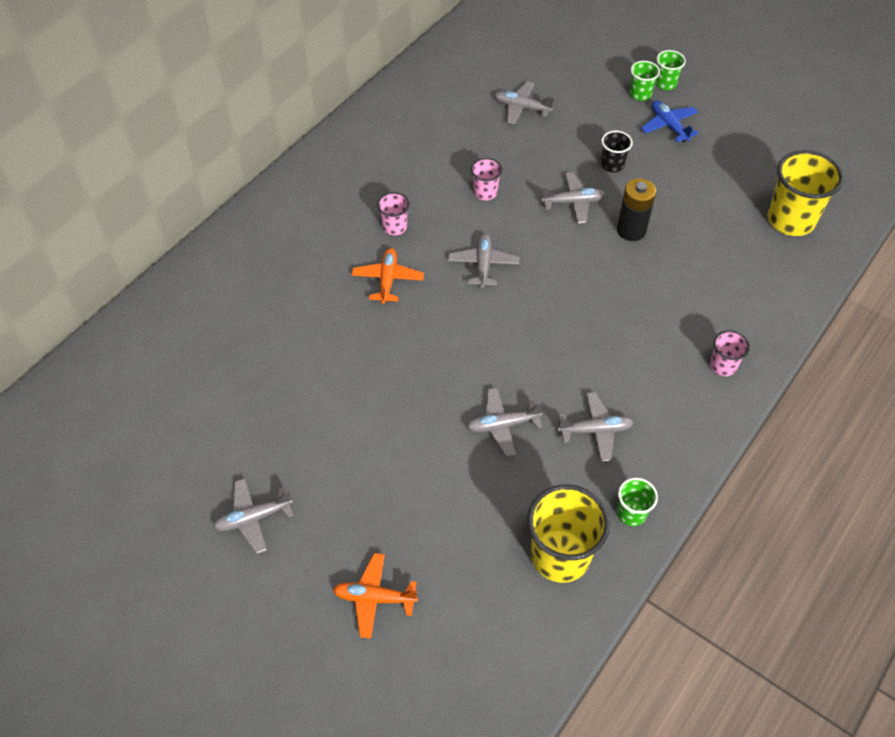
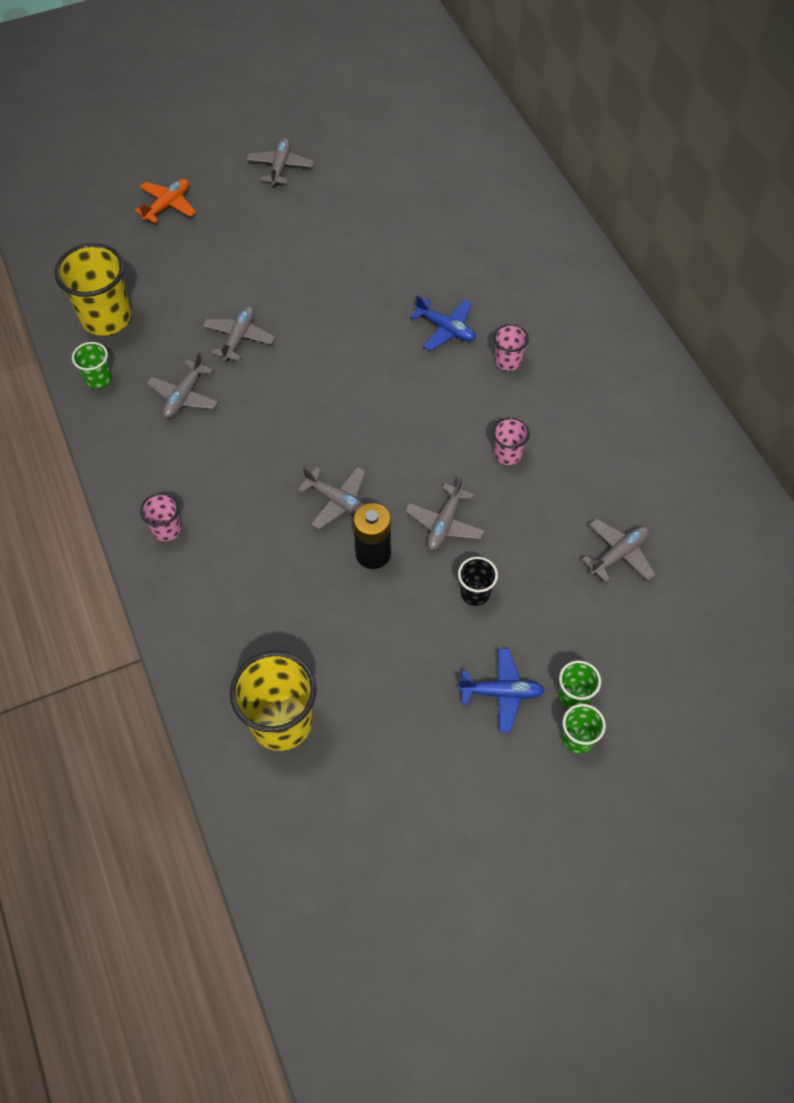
camera: 120 degrees right, 5 degrees up
orange plane [352,248,424,304] -> blue plane [410,295,476,351]
grey plane [448,233,519,288] -> grey plane moved to [298,467,366,529]

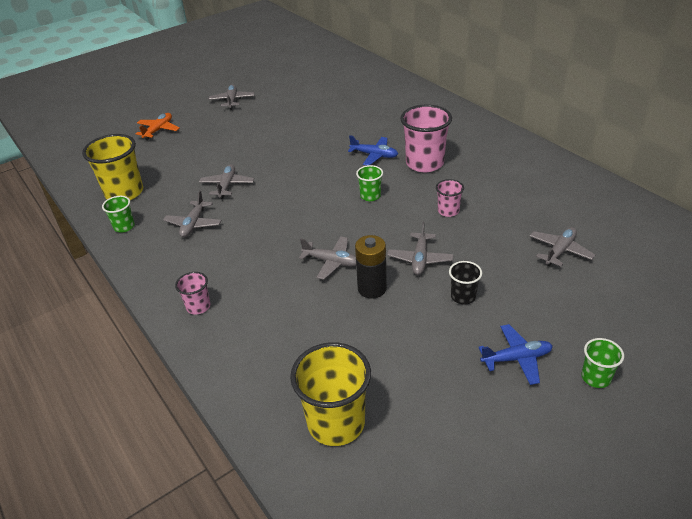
camera: 10 degrees left, 20 degrees down
pink cup [494,324,529,371] -> pink cup [400,104,452,172], size x1.96
green cup [558,661,601,709] -> green cup moved to [356,165,383,201]

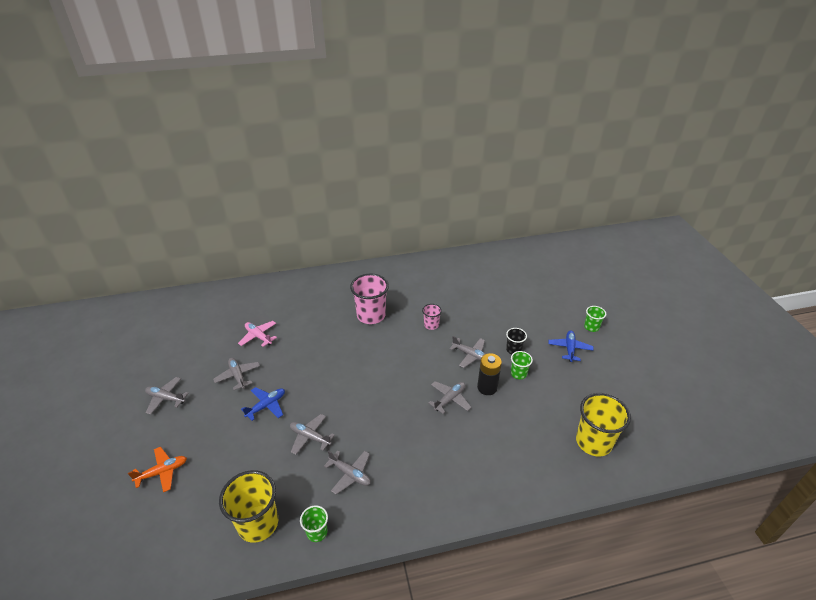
camera: 70 degrees left, 0 degrees up
orange plane [136,113,180,140] -> orange plane turned 105 degrees clockwise [128,447,187,492]
pink cup [175,272,210,315] -> none
blue plane [348,135,398,165] -> blue plane moved to [241,387,285,421]
green cup [356,165,383,201] -> green cup moved to [511,351,533,379]
grey plane [530,227,595,267] -> grey plane moved to [213,358,260,390]
none -> pink plane [238,321,277,347]

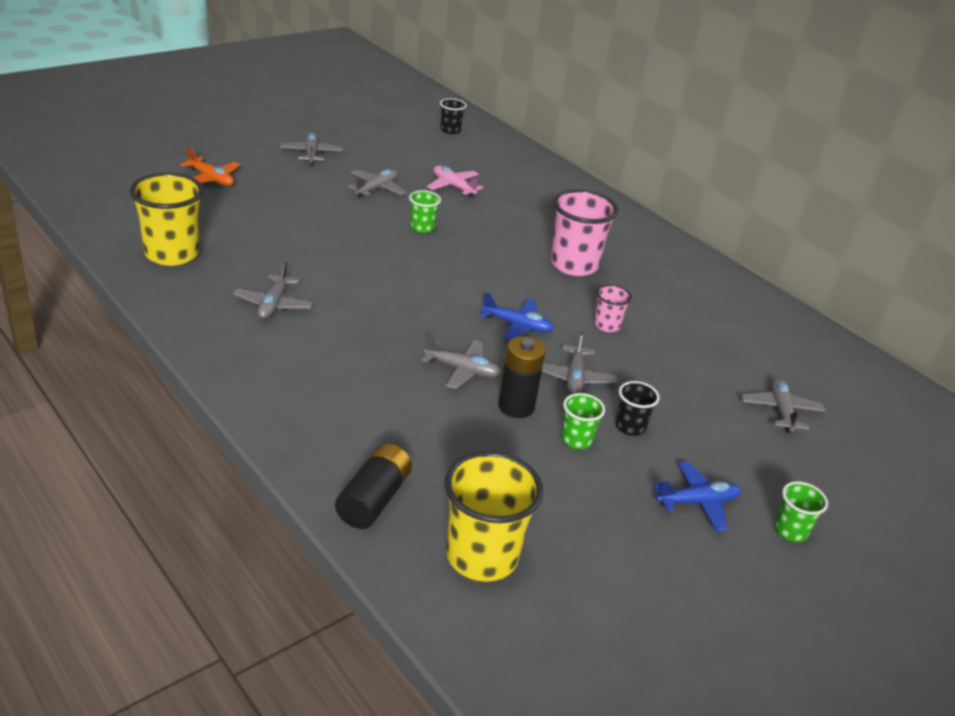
camera: 60 degrees right, 5 degrees down
pink plane [238,321,277,347] -> pink plane turned 60 degrees counterclockwise [427,166,484,197]
blue plane [241,387,285,421] -> blue plane moved to [480,292,554,341]
grey plane [290,414,335,455] -> grey plane moved to [741,377,826,433]
green cup [300,505,328,542] -> green cup moved to [409,190,441,233]
none -> black battery [335,443,412,529]
none -> black cup [440,98,467,134]

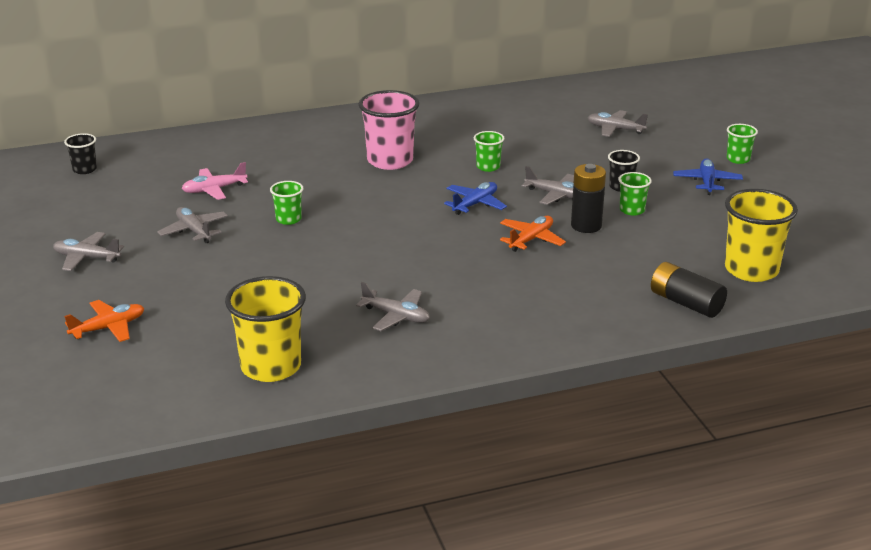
camera: 65 degrees left, 5 degrees down
grey plane [422,335,501,389] -> orange plane [500,216,566,252]
pink cup [594,285,632,332] -> green cup [474,131,505,172]

